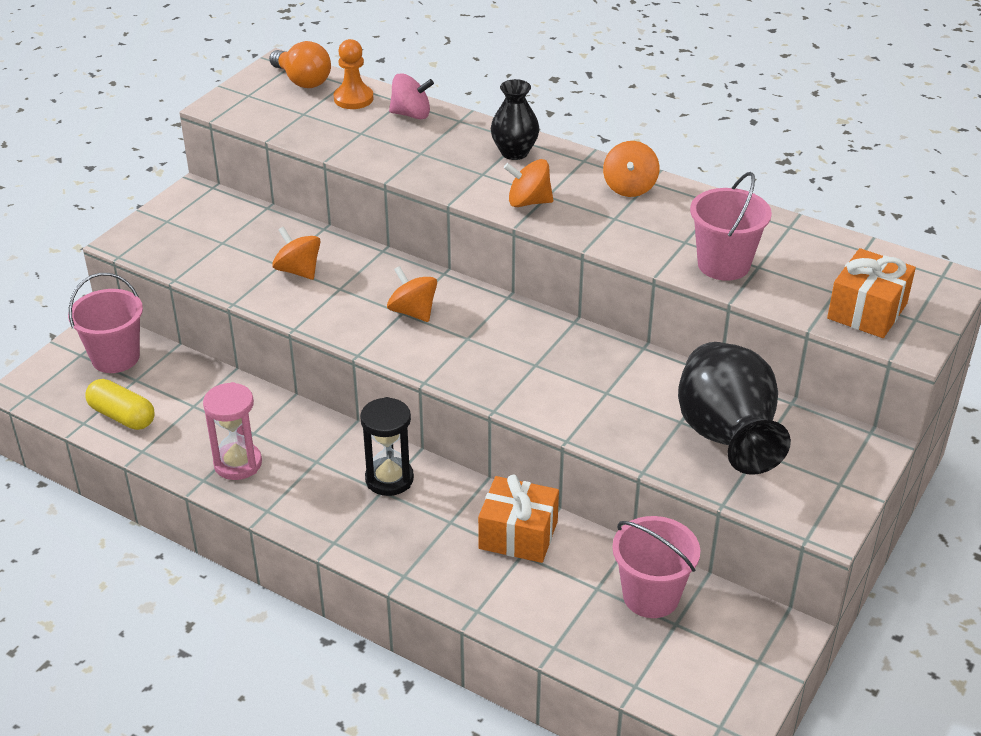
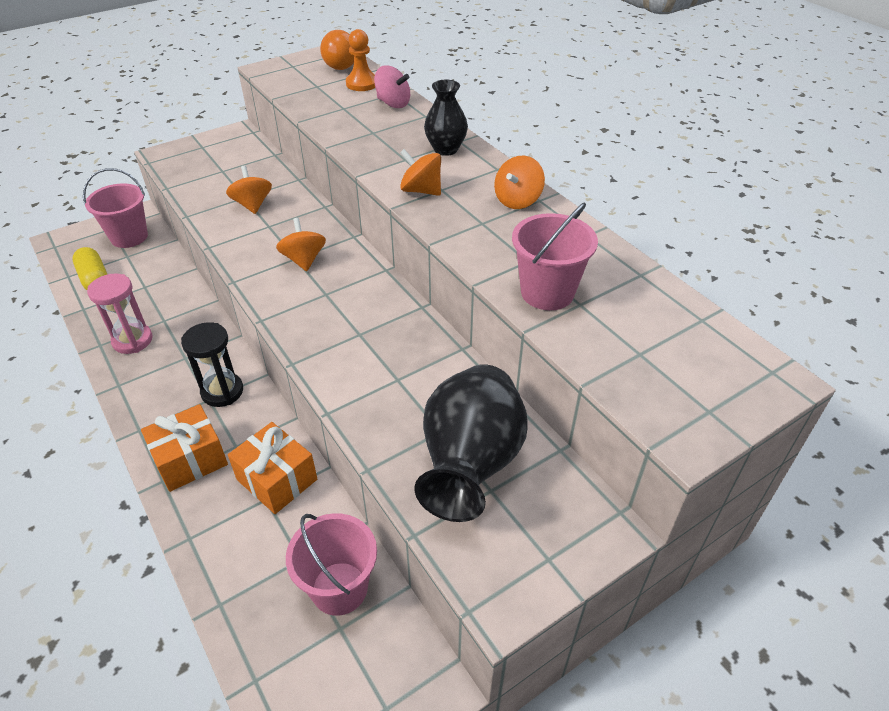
camera: 25 degrees right, 5 degrees up
orange gift [827,248,916,338] -> orange gift moved to [141,404,228,492]

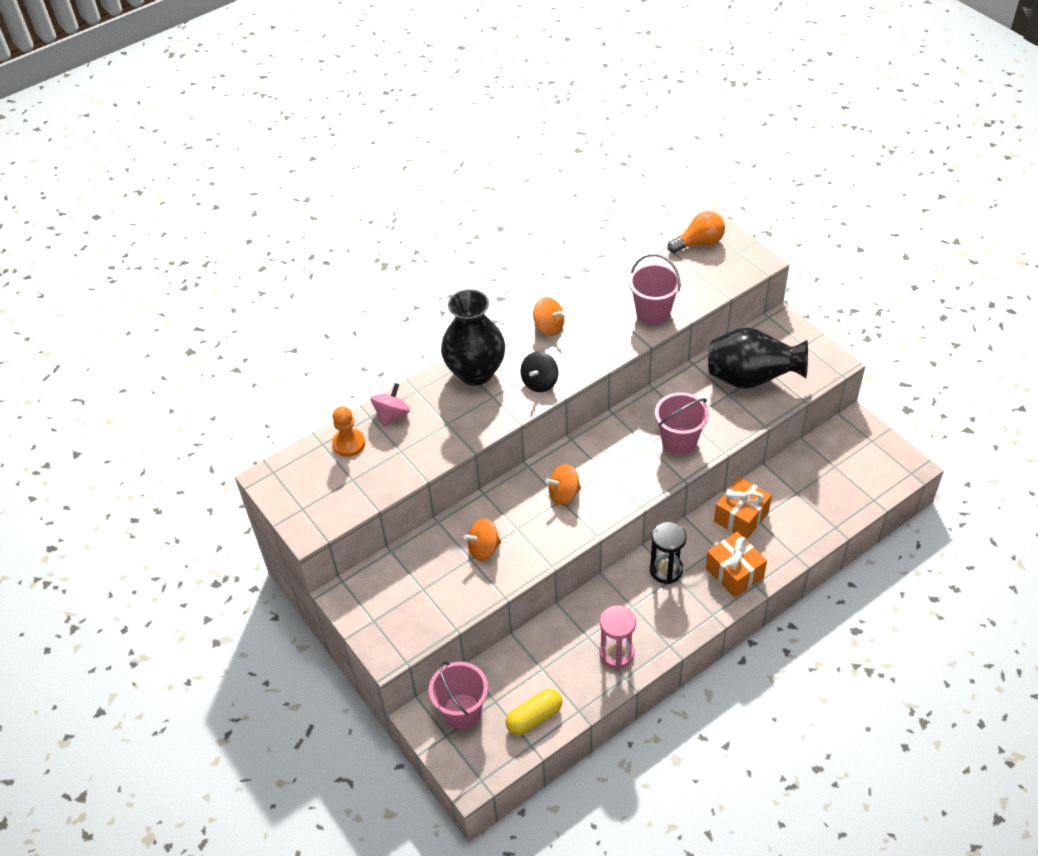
camera: 90 degrees left, 5 degrees up
pink bucket [286,513,377,616] -> pink bucket moved to [655,392,709,455]
orange light bulb [320,30,354,70] -> orange light bulb moved to [667,211,725,253]
orange spinning top [400,149,441,196] -> black spinning top [521,352,558,392]
black vase [424,80,468,156] -> black vase [441,289,505,386], size x1.74

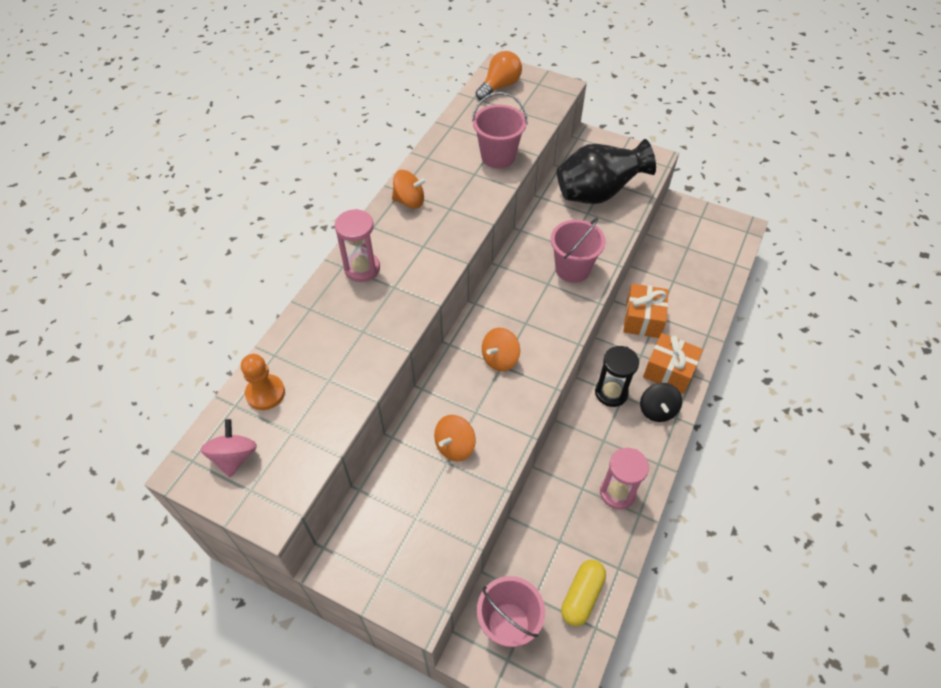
camera: 30 degrees left, 5 degrees up
pink spinning top [371,383,410,427] -> pink spinning top moved to [201,419,257,477]
black vase [441,289,505,386] -> pink hourglass [335,209,380,282]
black spinning top [521,352,558,392] -> black spinning top moved to [640,383,682,422]

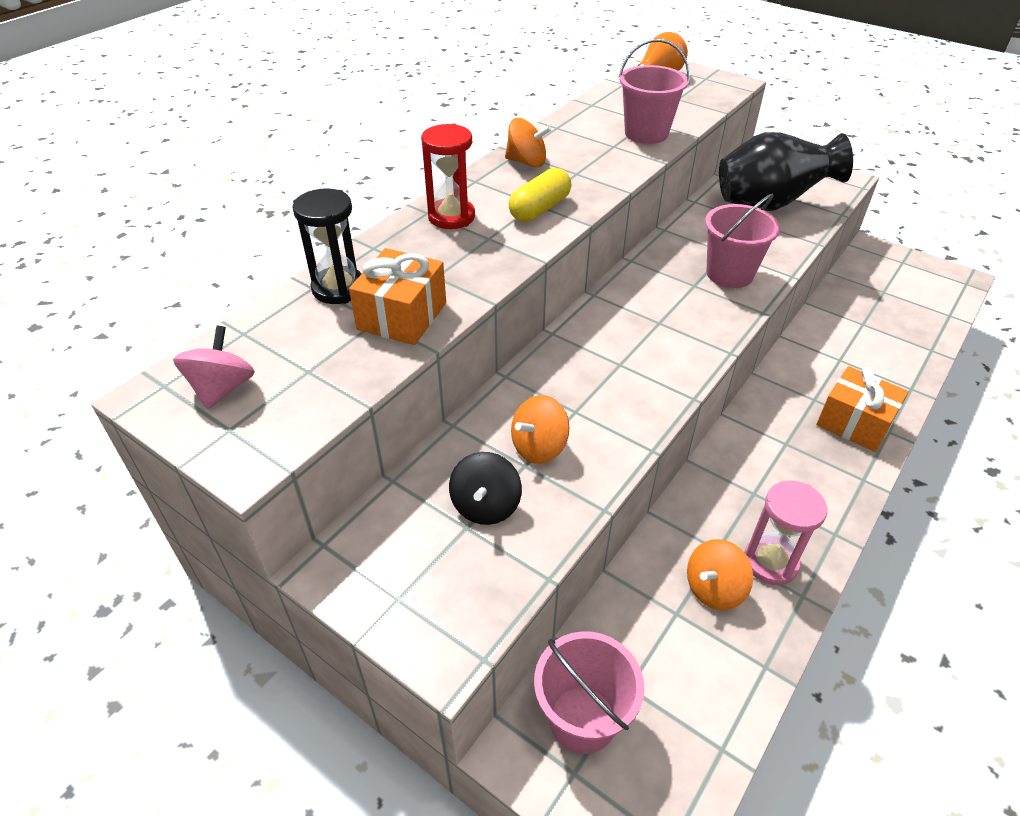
camera: 10 degrees right, 10 degrees down
orange pawn [241,354,285,410] -> none
pink hourglass [335,209,380,282] -> red hourglass [421,124,475,229]
orange spinning top [482,328,520,371] -> orange spinning top moved to [687,539,753,610]
yellow capsule [561,560,606,626] -> yellow capsule moved to [508,168,571,222]
black hourglass [595,346,639,407] -> black hourglass moved to [293,189,362,304]
orange gift [623,284,669,338] -> orange gift moved to [349,248,446,345]
black spinning top [640,383,682,422] -> black spinning top moved to [449,452,522,525]

